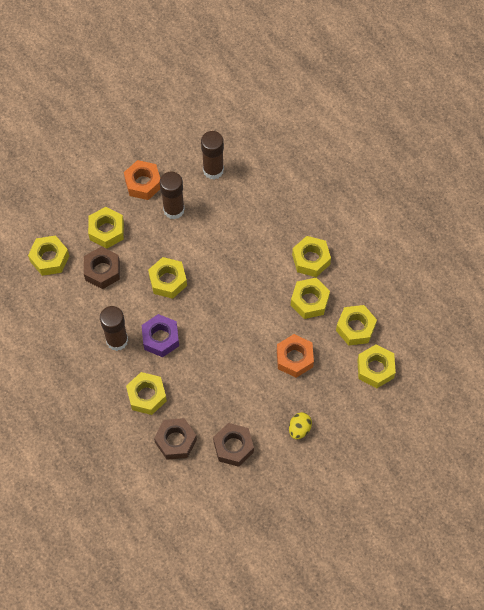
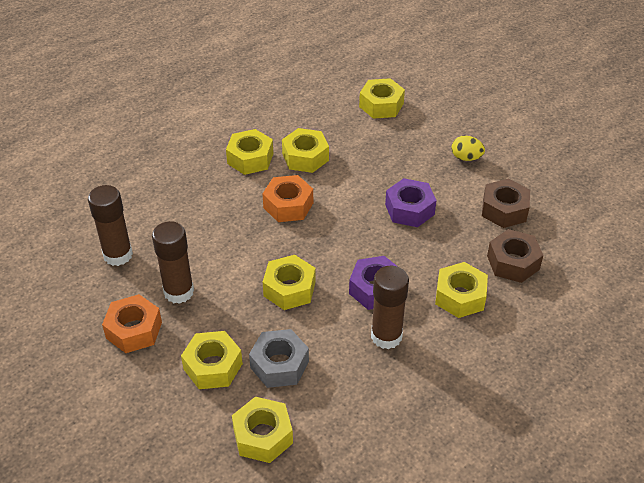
camera: 95 degrees left, 20 degrees down
brown nut [84,247,120,289] -> grey nut [249,329,309,388]
orange nut [277,334,314,378] -> orange nut moved to [263,175,313,222]
yellow nut [336,305,377,346] -> none
none -> purple nut [385,178,437,227]

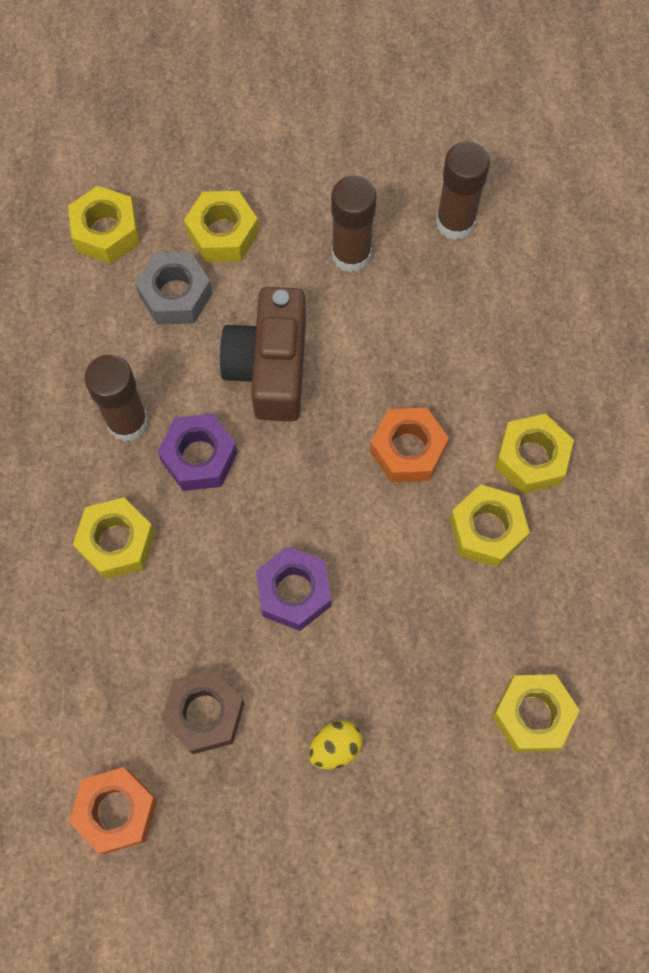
camera: 125 degrees right, 25 degrees up
orange nut [102,294,162,353] -> orange nut moved to [69,767,157,854]
yellow nut [263,255,316,310] -> brown camera [219,287,306,421]
brown nut [487,229,544,283] -> none

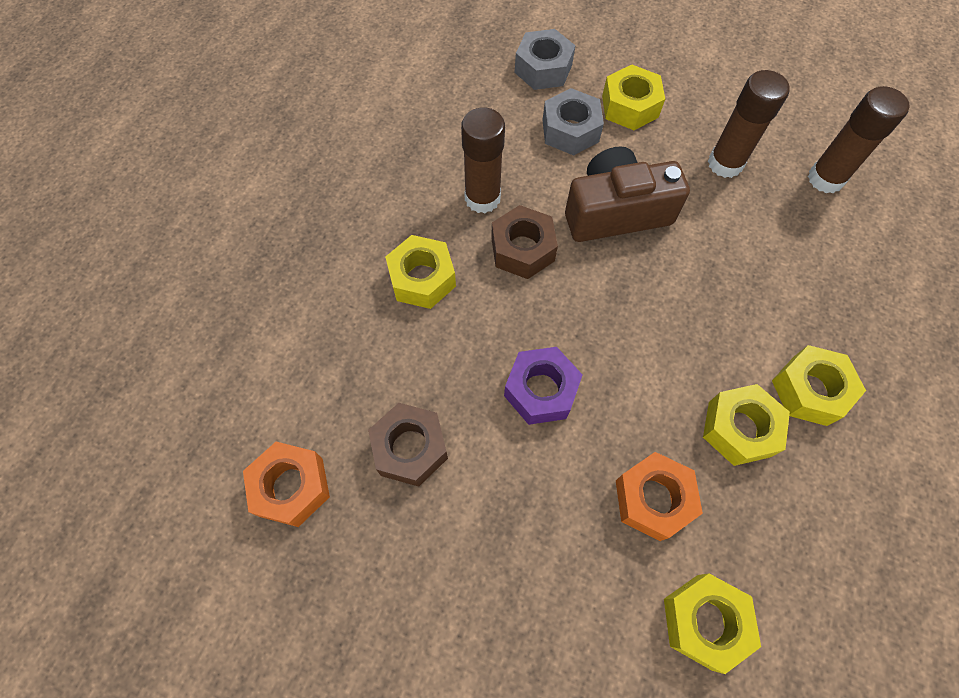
camera: 30 degrees right, 5 degrees down
yellow nut [68,186,140,264] -> grey nut [515,29,576,90]
purple nut [157,414,238,491] -> brown nut [491,205,558,279]
brown camera [219,287,306,421] -> brown camera turned 45 degrees clockwise [565,146,690,242]
yellow egg [309,720,363,770] -> none
orange nut [370,407,449,483] -> orange nut moved to [616,452,703,541]

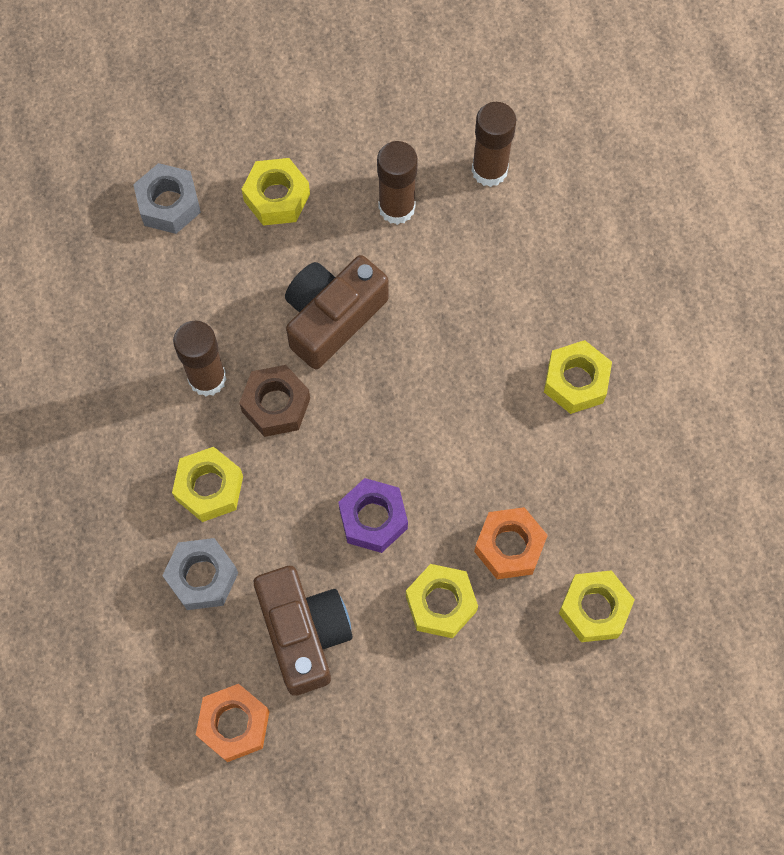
camera: 35 degrees left, 5 degrees up
brown nut [368,403,448,487] -> brown camera [254,566,352,696]
grey nut [543,88,604,155] -> grey nut moved to [162,538,238,610]
yellow nut [703,384,790,466] -> yellow nut moved to [406,564,478,638]

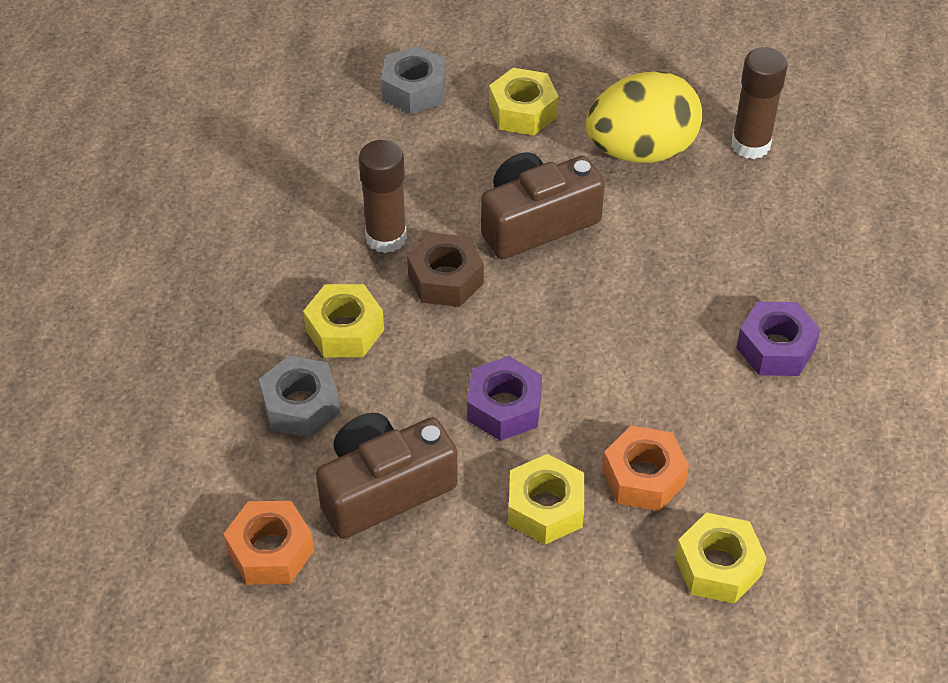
camera: 20 degrees right, 20 degrees down
brown camera [254,566,352,696] -> brown camera turned 120 degrees counterclockwise [316,413,458,539]
brown glue stick [377,141,418,225] -> yellow egg [586,71,702,163]
yellow nut [544,340,612,414] -> purple nut [736,301,821,376]

